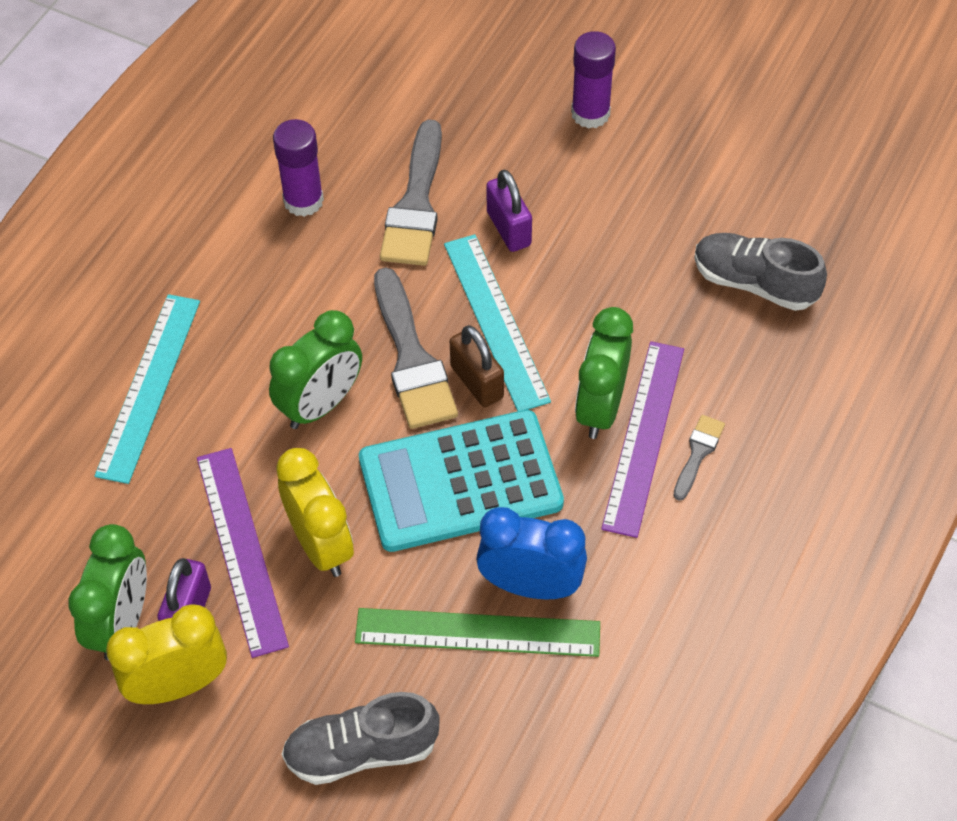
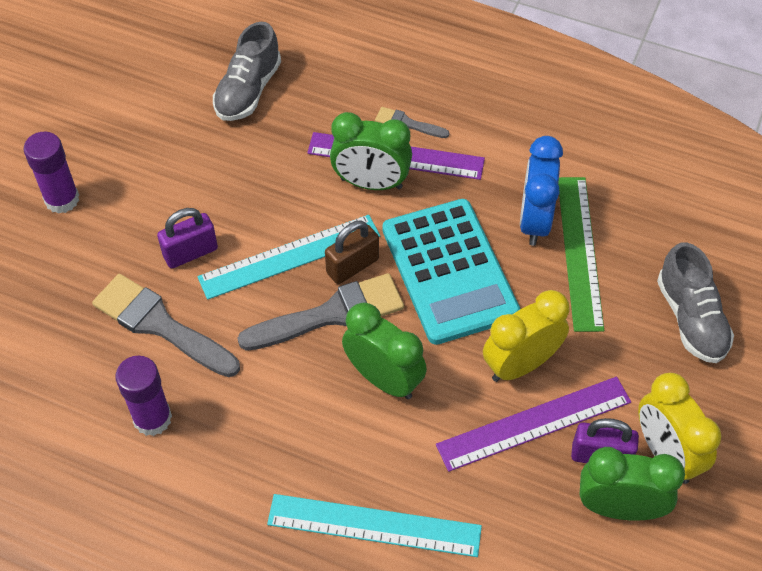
camera: 95 degrees left, 0 degrees up
grey brush [380,119,442,266] -> grey brush turned 150 degrees counterclockwise [92,274,240,377]

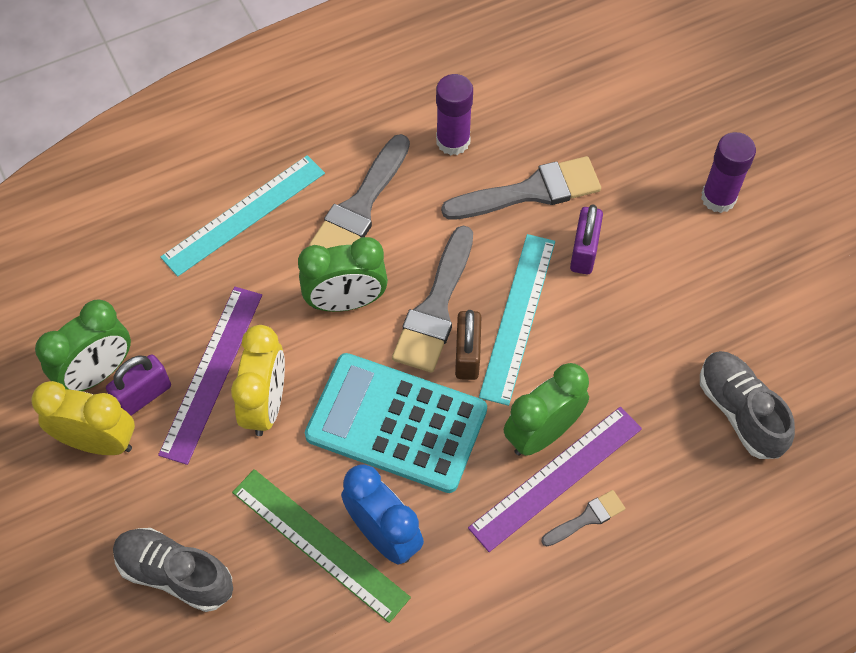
camera: 130 degrees right, 5 degrees up
none -> grey brush [309,134,410,249]

